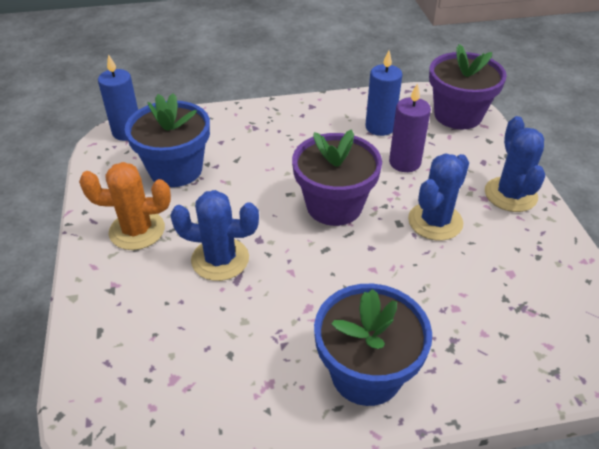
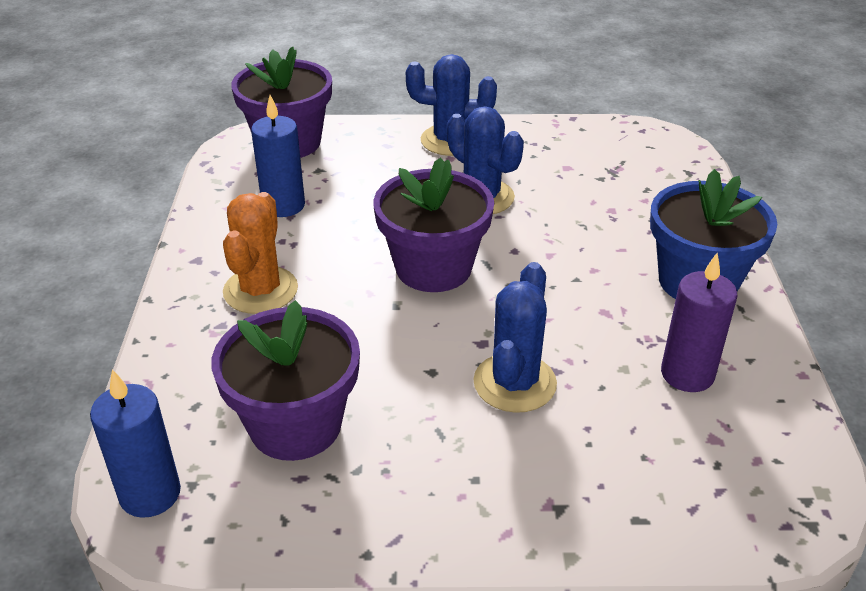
camera: 80 degrees left, 5 degrees down
orange cactus [79,162,171,250] -> orange cactus moved to [223,192,298,314]
blue flower pot [125,93,210,187] -> purple flower pot [211,300,360,461]
purple candle [389,83,431,172] -> purple candle moved to [661,253,737,392]

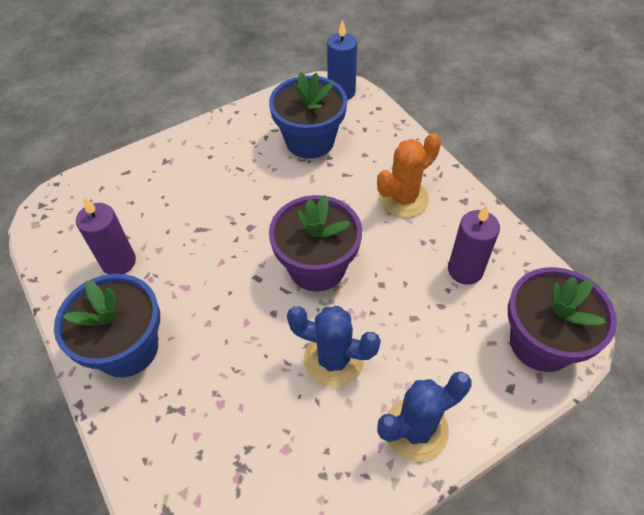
camera: 150 degrees right, 15 degrees up
purple flower pot [211,300,360,461] -> blue flower pot [269,72,347,159]
orange cactus [223,192,298,314] -> orange cactus turned 75 degrees clockwise [377,133,441,218]
blue candle [251,95,305,217] -> purple candle [448,205,500,285]
blue cactus [473,262,557,413] -> none

